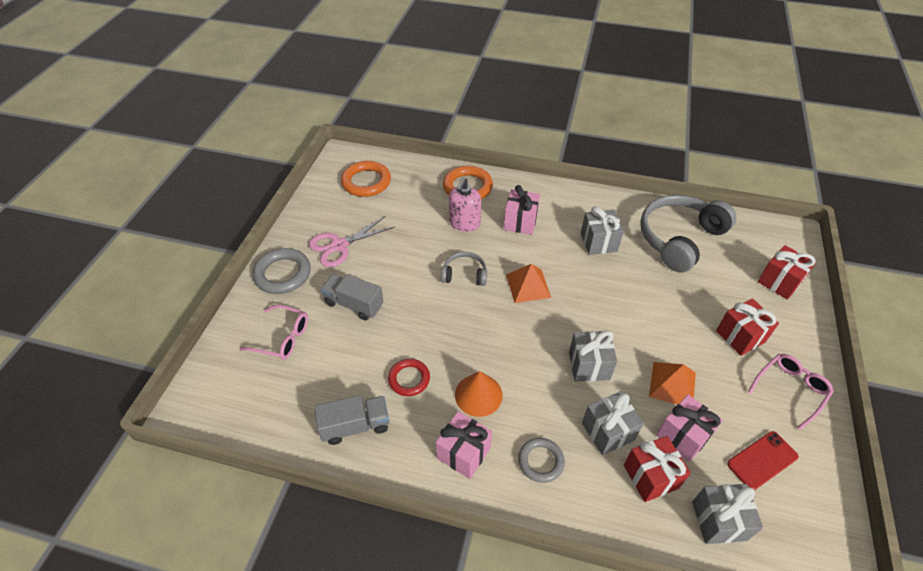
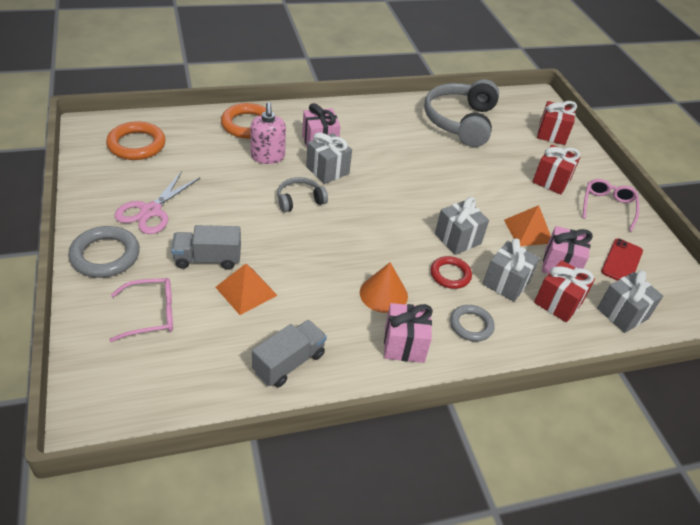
camera: 35 degrees left, 5 degrees down
red ring [388,359,430,396] -> red ring moved to [431,256,472,289]
orange pyramid [506,264,551,303] -> orange pyramid moved to [215,264,278,315]
grey gift [581,206,624,255] -> grey gift moved to [306,132,352,184]

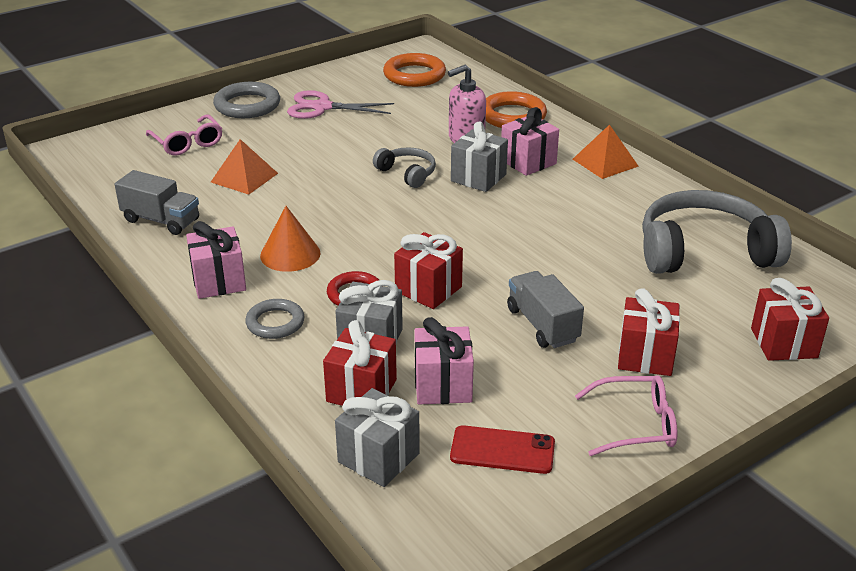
camera: 75 degrees right, 10 degrees down
grey truck [171,225,241,270] -> grey truck moved to [507,271,584,348]
grey gift [435,197,489,255] -> red gift [394,232,463,309]
orange pyramid [504,205,551,246] -> orange pyramid moved to [572,124,639,179]

